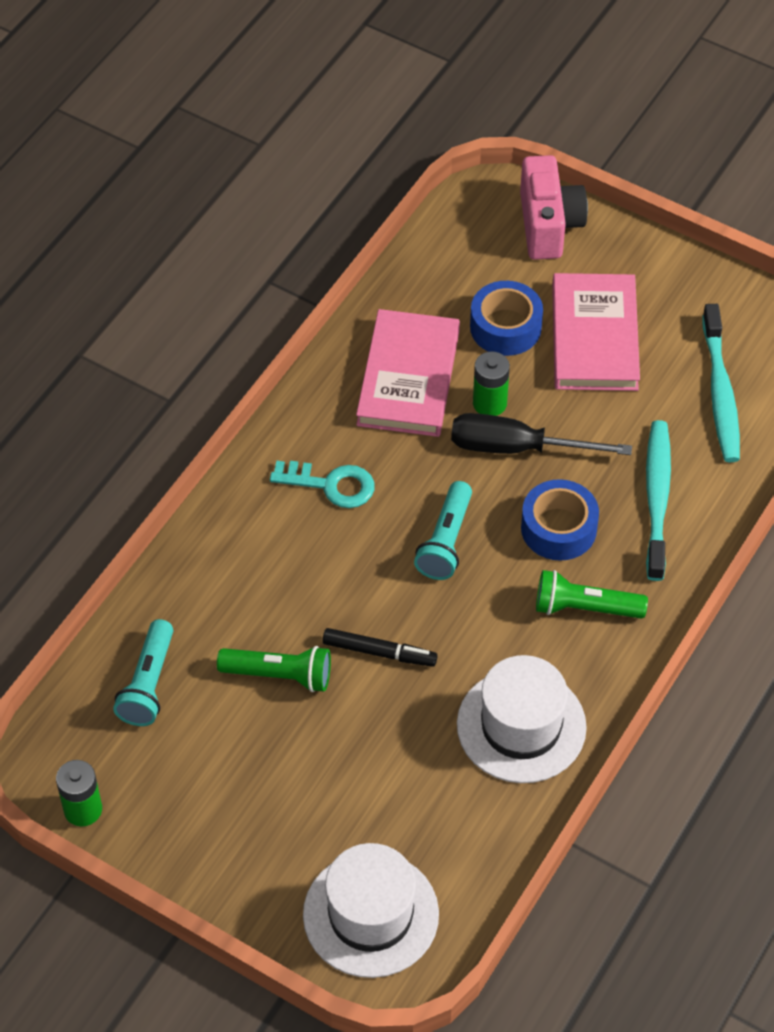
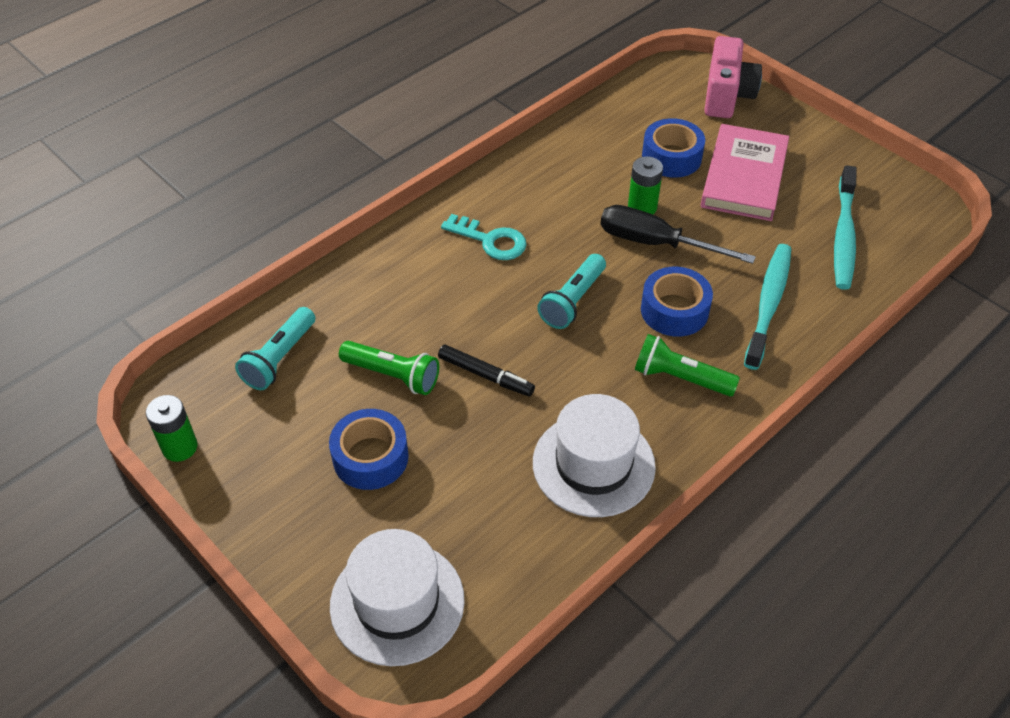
camera: 15 degrees right, 5 degrees down
pink book [356,309,460,437] -> none
none -> blue tape [329,409,409,490]

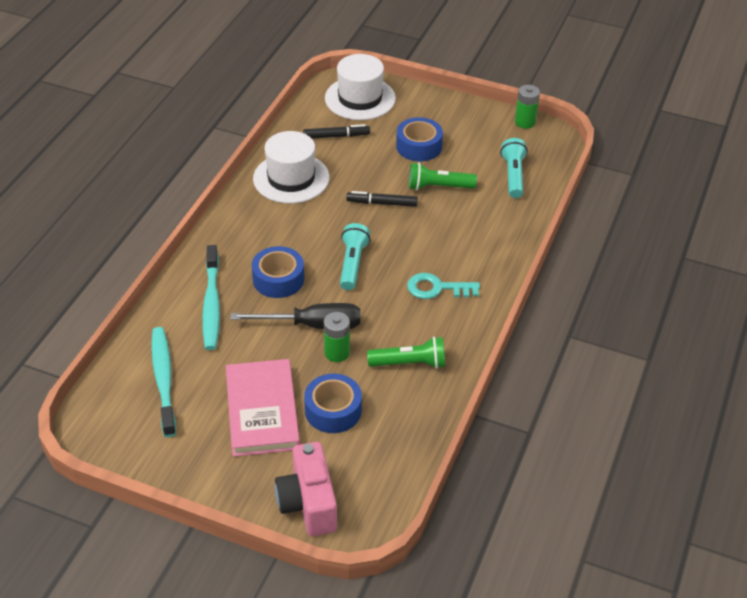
camera: 155 degrees right, 5 degrees down
green flashlight [635,334,740,396] -> green flashlight moved to [367,337,445,369]
none -> black marker [303,124,370,139]

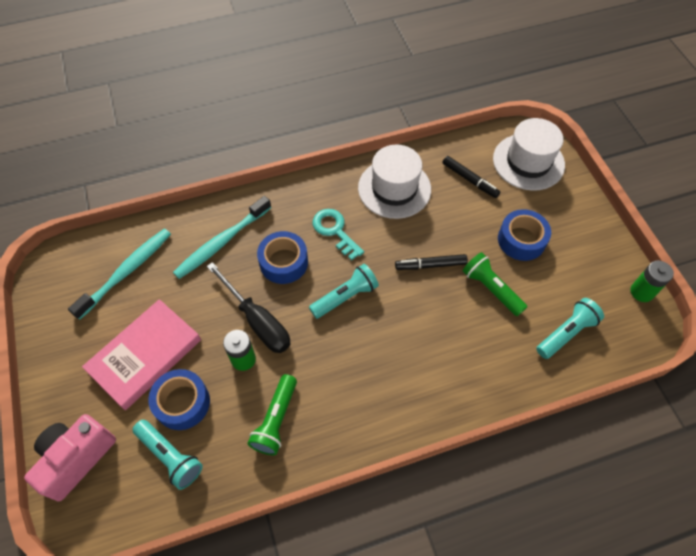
camera: 50 degrees right, 15 degrees up
black marker [346,191,418,207] -> black marker turned 60 degrees counterclockwise [395,254,468,270]
green flashlight [367,337,445,369] -> green flashlight turned 60 degrees clockwise [248,374,297,455]
turquoise key [407,273,480,299] -> turquoise key moved to [313,209,364,261]
none -> turquoise flashlight [133,420,203,490]

